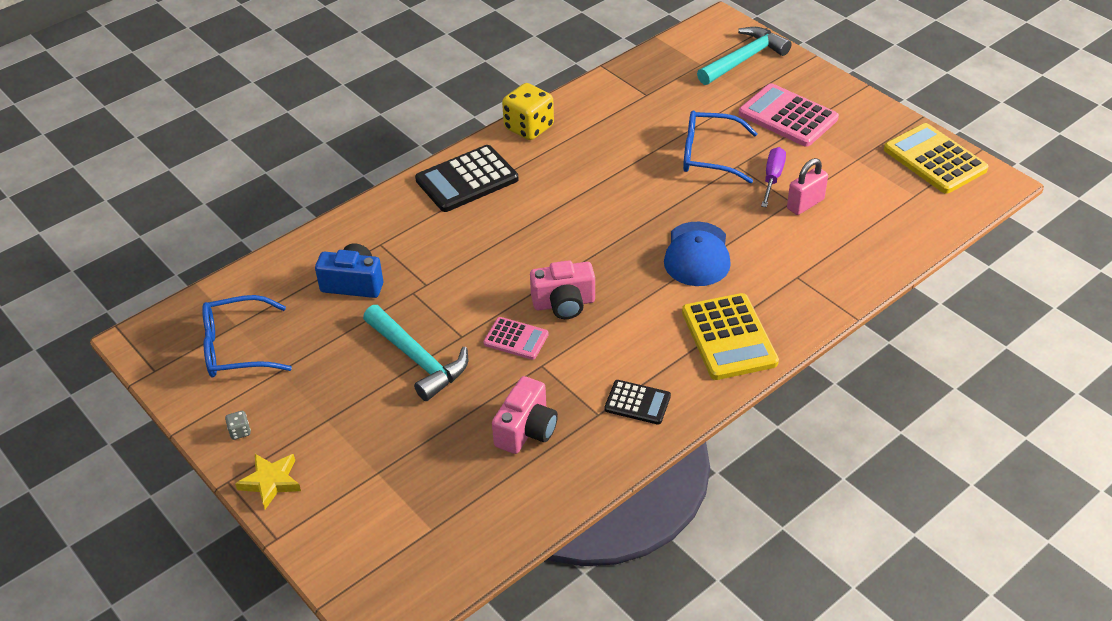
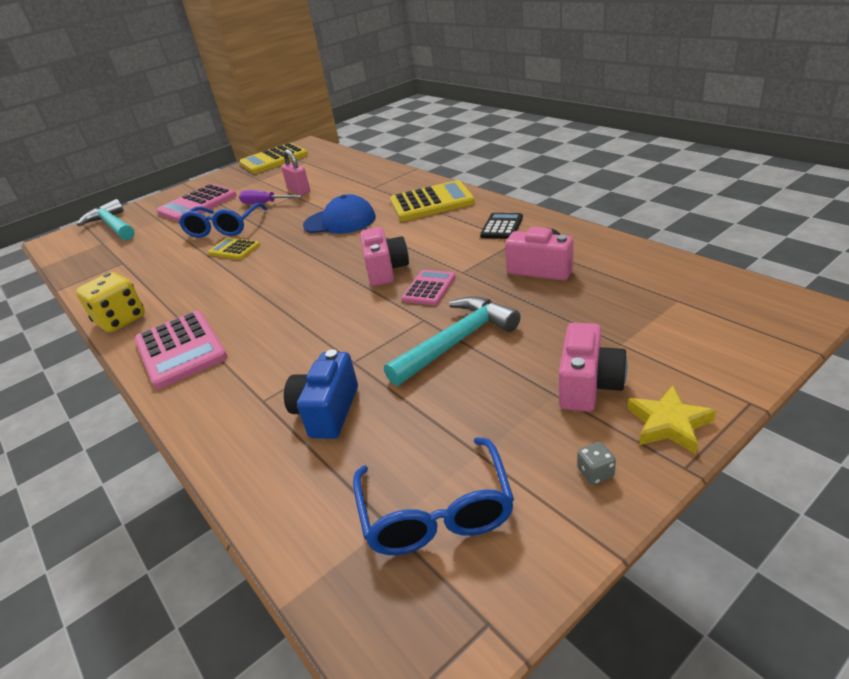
camera: 85 degrees left, 10 degrees down
black calculator [415,145,518,212] -> pink calculator [134,311,227,389]
none -> yellow calculator [208,238,260,260]
none -> pink camera [559,323,628,412]

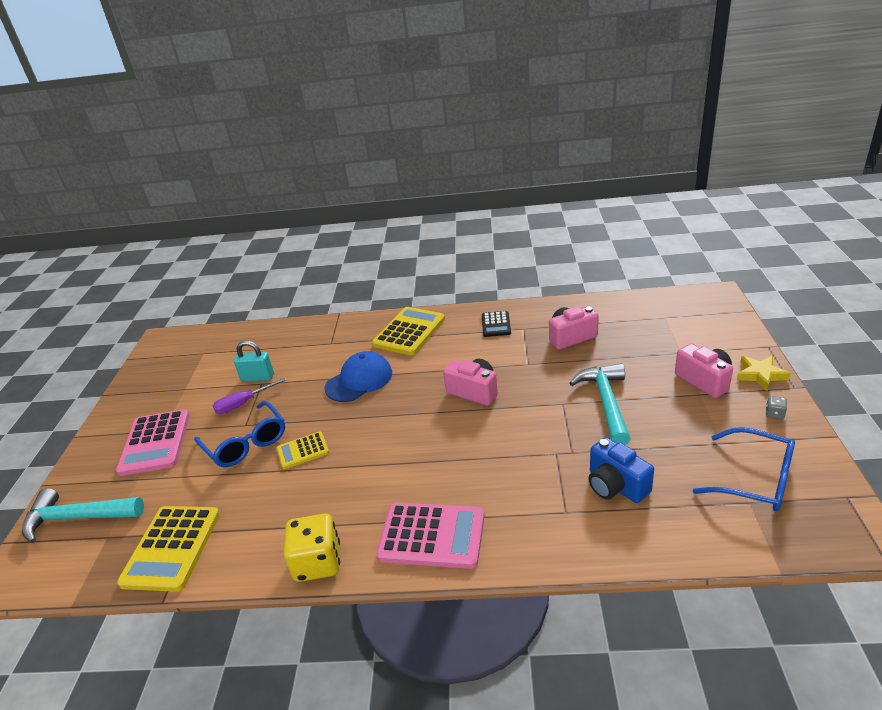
camera: 50 degrees left, 0 degrees up
yellow calculator [240,143,308,174] -> yellow calculator moved to [117,506,220,592]
pink padlock [281,149,310,195] -> turquoise padlock [234,341,274,382]
pink calculator [402,270,456,305] -> none
black calculator [480,213,523,239] -> black calculator turned 150 degrees counterclockwise [482,311,511,337]

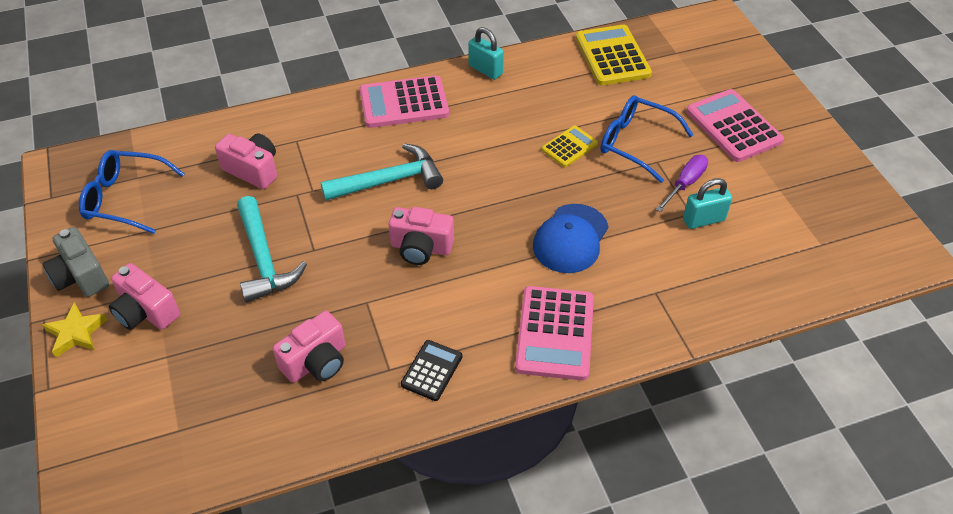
camera: 155 degrees right, 15 degrees up
turquoise hammer [22,488,144,543] -> turquoise hammer moved to [321,143,443,201]
yellow dice [283,514,340,582] -> turquoise padlock [468,27,504,80]
yellow calculator [372,307,445,355] -> pink calculator [515,286,594,381]
black calculator [482,311,511,337] -> black calculator turned 45 degrees clockwise [401,340,462,401]
blue camera [588,437,654,503] -> pink camera [215,133,277,189]
grey dice [766,396,787,419] -> grey camera [42,227,109,297]

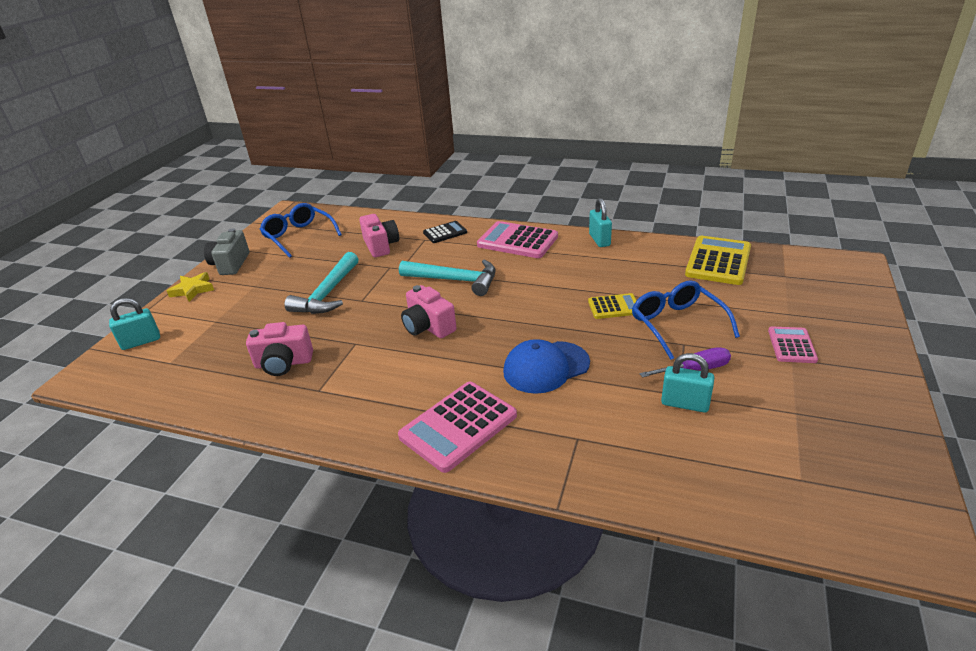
camera: 40 degrees right, 15 degrees down
pink camera [109,263,180,330] -> none
black calculator [401,340,462,401] -> black calculator moved to [423,221,467,243]
pink calculator [686,89,784,162] -> pink calculator [768,326,818,363], size x0.56
none -> turquoise padlock [109,298,160,350]

